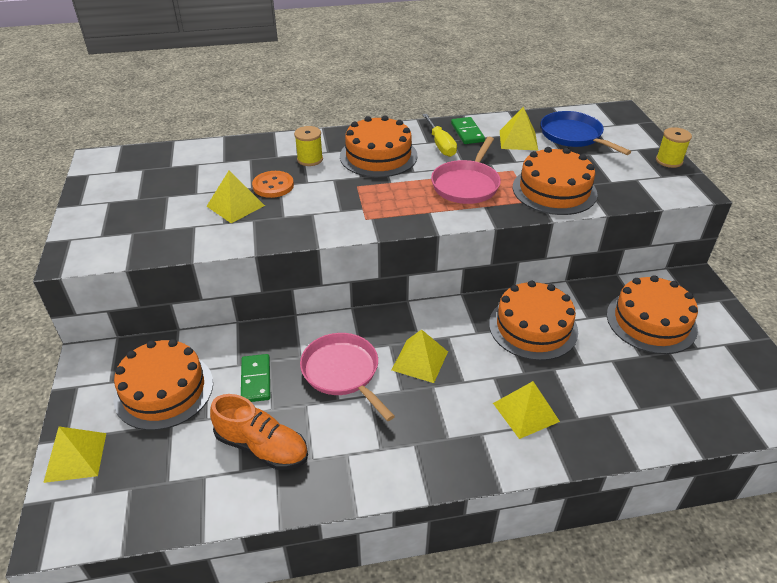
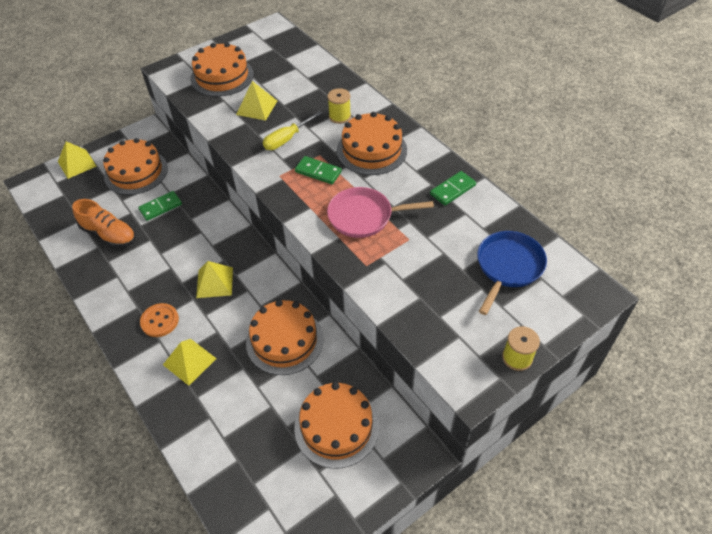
camera: 65 degrees right, 10 degrees up
orange shoe [210,394,308,470] -> orange shoe turned 60 degrees counterclockwise [72,199,135,248]
orange button [252,171,294,198] -> orange button moved to [140,303,179,337]
pink pan [300,333,395,421] -> none
yellow screwdriver [422,114,457,157] -> yellow screwdriver moved to [263,111,322,150]
yellow pyramid [500,107,538,150] -> none
orange cake [513,147,598,215] -> orange cake moved to [190,42,254,97]
none -> green domino [295,156,342,184]

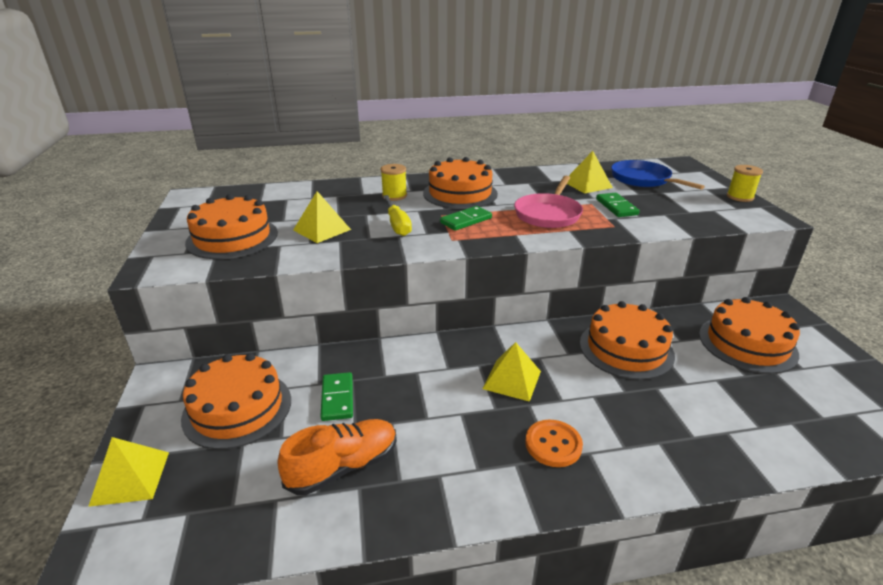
camera: 65 degrees left, 20 degrees down
yellow pyramid [163,339,217,386] -> yellow pyramid moved to [567,151,613,194]
green domino [430,171,476,206] -> green domino moved to [596,193,640,217]

